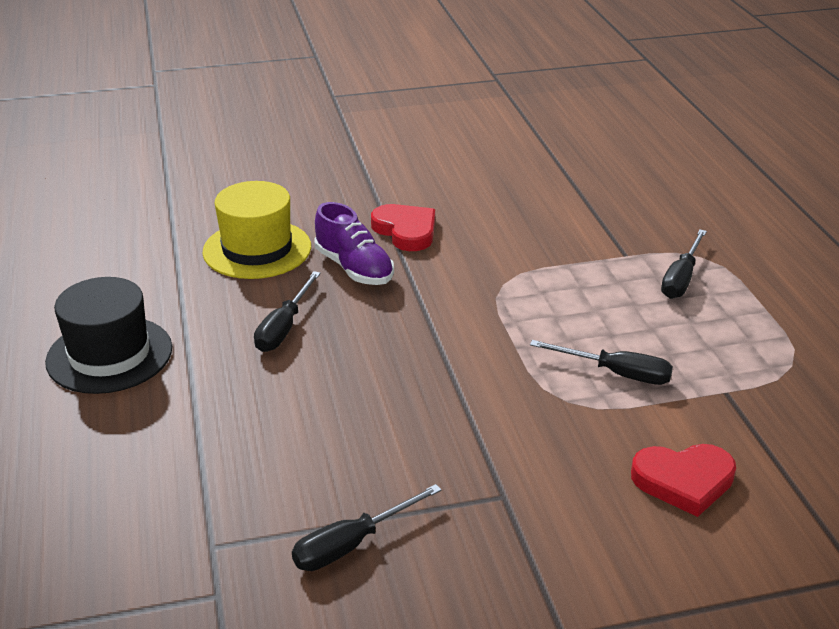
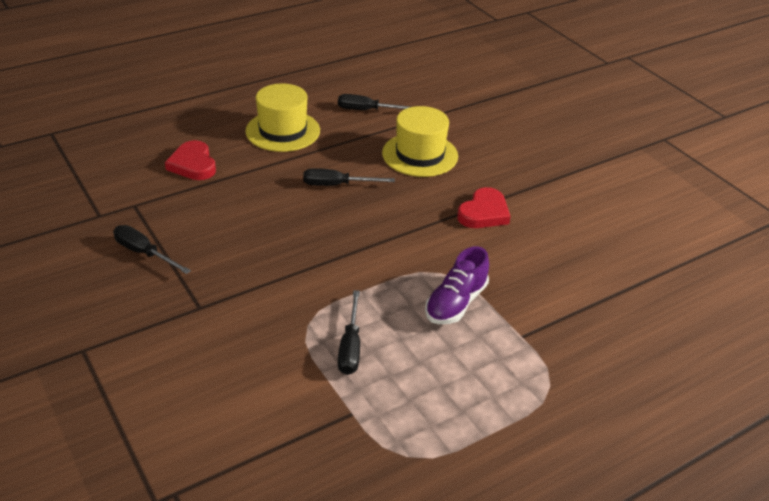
camera: 70 degrees right, 5 degrees up
black hat [45,277,172,394] -> yellow hat [245,83,320,152]
purple shoe [314,202,394,285] -> purple shoe moved to [425,247,489,324]
red heart [631,444,736,517] -> red heart moved to [165,140,216,180]
black screwdriver [661,229,707,299] -> black screwdriver moved to [338,94,410,110]

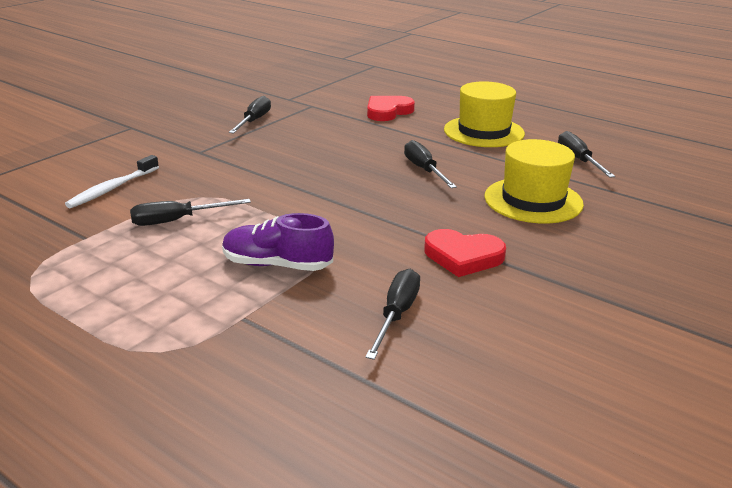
camera: 70 degrees right, 10 degrees down
none -> white toothbrush [65,155,159,208]
none -> black screwdriver [365,269,420,360]

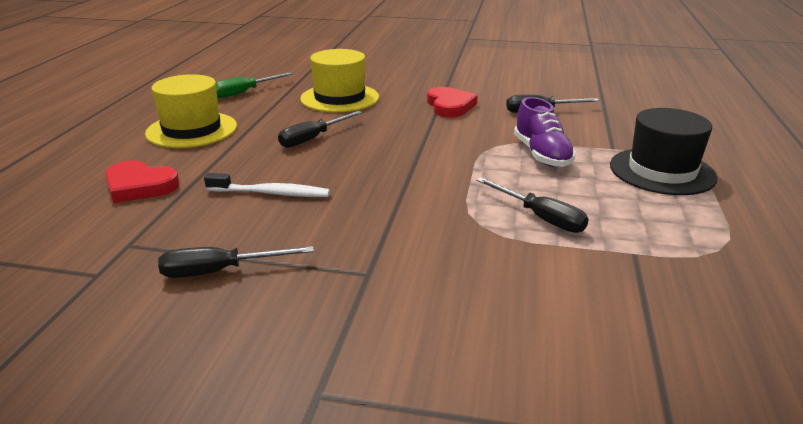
camera: 115 degrees left, 0 degrees up
white toothbrush [65,155,159,208] -> white toothbrush moved to [204,173,330,197]
black screwdriver [558,131,615,178] -> green screwdriver [216,72,293,98]
none -> black hat [610,108,717,195]

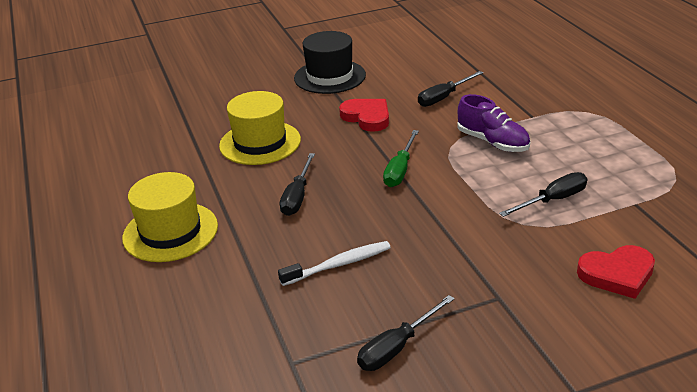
camera: 30 degrees left, 5 degrees up
red heart [105,160,180,203] -> red heart moved to [577,245,655,299]
green screwdriver [216,72,293,98] -> green screwdriver moved to [383,130,419,187]
black screwdriver [476,177,589,233] -> black screwdriver turned 45 degrees counterclockwise [499,172,587,217]
black hat [610,108,717,195] -> black hat moved to [294,31,366,94]

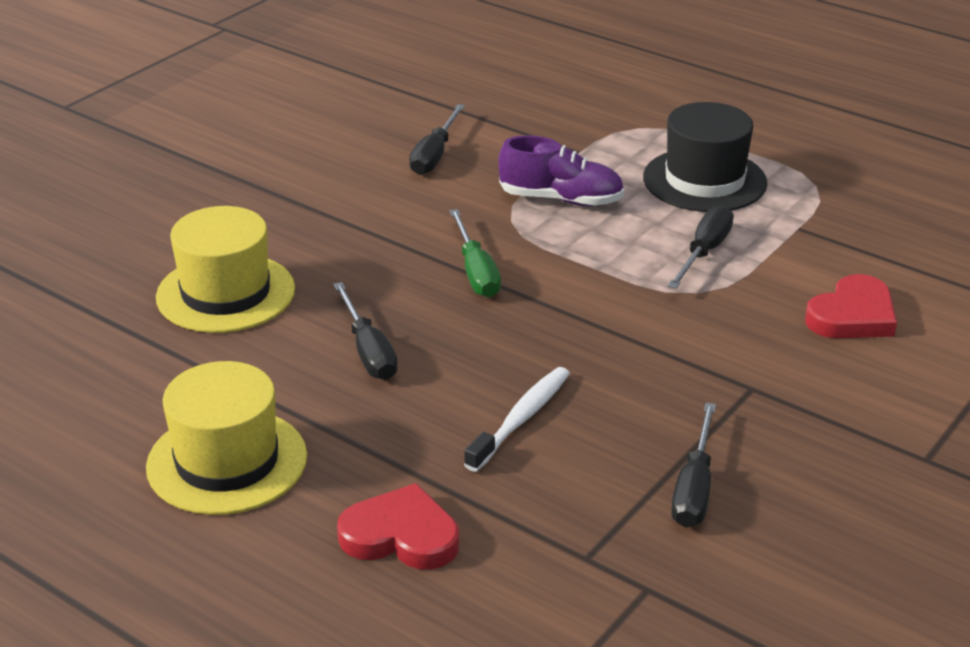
camera: 35 degrees left, 0 degrees up
black hat [294,31,366,94] -> black hat moved to [643,102,767,212]
red heart [339,99,389,132] -> red heart moved to [337,483,459,570]

